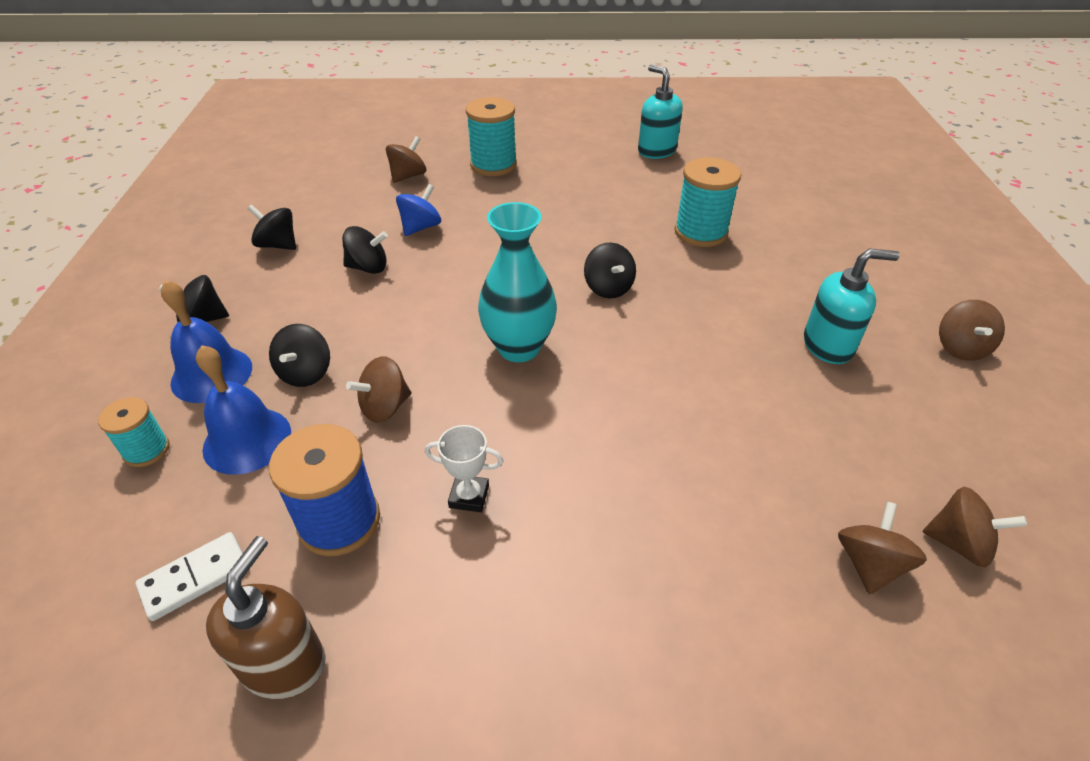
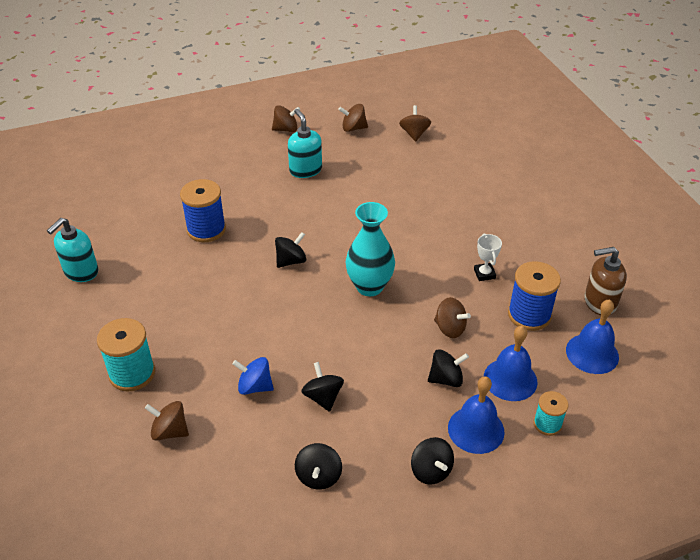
camera: 110 degrees left, 0 degrees up
white domino [136,532,243,621] -> blue bell [566,299,619,374]
turquoise spool [675,158,741,247] -> blue spool [180,179,226,242]
brown spinning top [838,501,927,594] -> brown spinning top moved to [338,104,368,132]

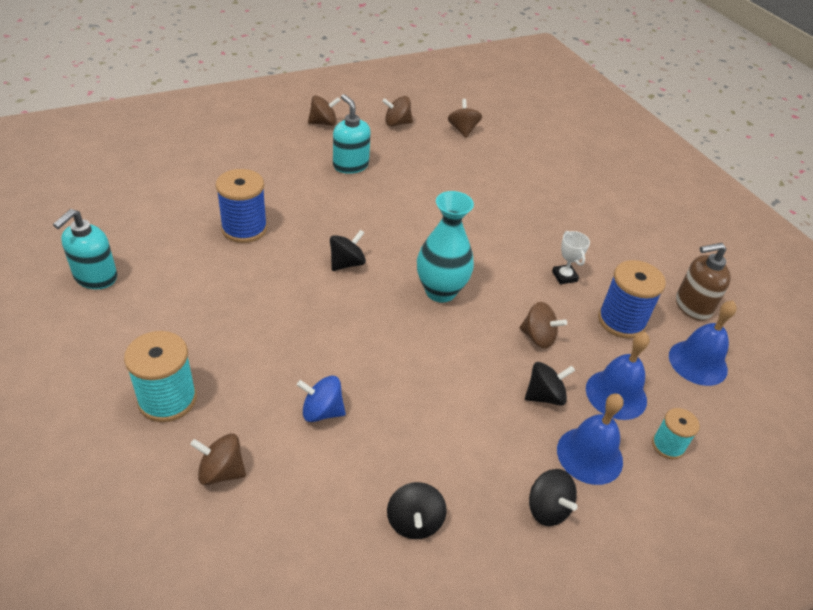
camera: 10 degrees left, 0 degrees up
black spinning top [301,362,344,412] -> none

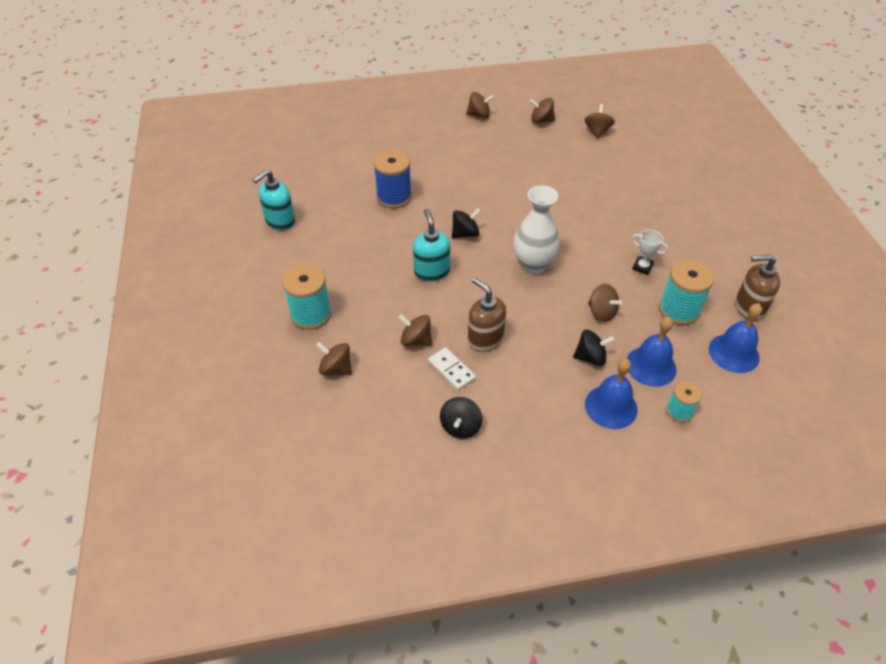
camera: 20 degrees right, 5 degrees up
blue spinning top [297,376,346,422] -> brown spinning top [398,314,432,346]
turquoise soap dispenser [333,94,371,174] -> turquoise soap dispenser moved to [413,209,450,281]
turquoise vase [417,191,474,302] -> white vase [514,185,560,274]
black spinning top [529,469,578,526] -> none
white trophy [552,231,590,284] -> white trophy turned 60 degrees counterclockwise [631,230,668,275]
blue spool [598,260,666,338] -> turquoise spool [659,260,714,325]
none -> white domino [428,347,476,391]
none -> brown soap dispenser [468,277,506,352]

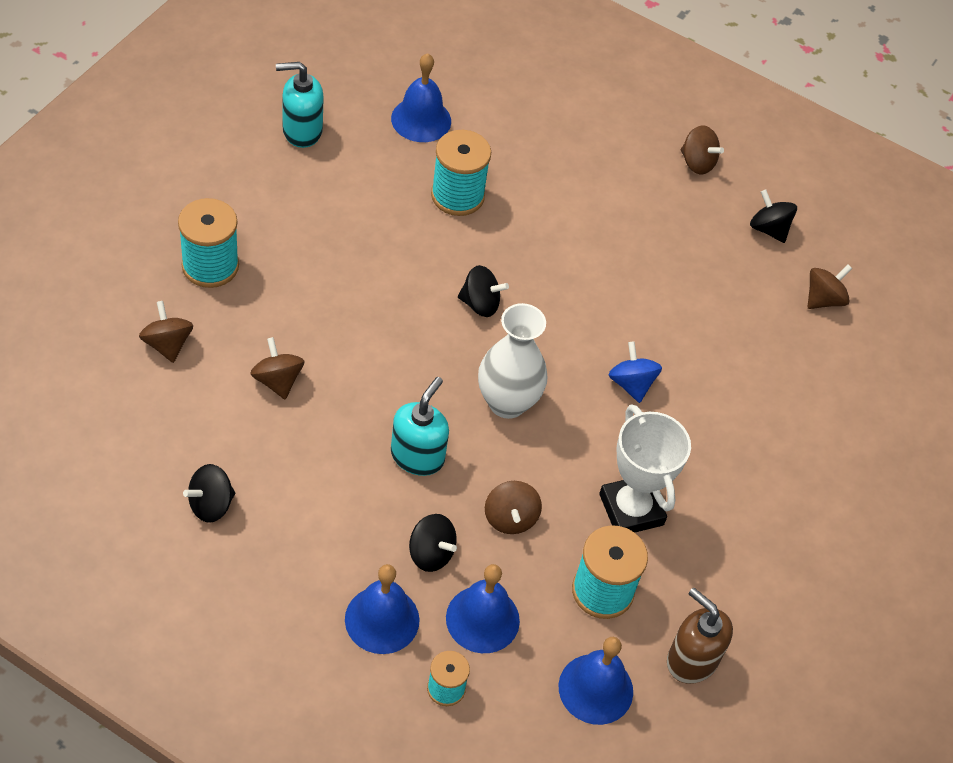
camera: 35 degrees right, 5 degrees up
blue spool [373,150,412,208] -> turquoise spool [431,130,491,216]
turquoise soap dispenser [413,209,450,281] -> turquoise soap dispenser moved to [391,377,449,476]
white domino [428,347,476,391] -> none
brown soap dispenser [468,277,506,352] -> none
brown spinning top [529,98,555,123] -> black spinning top [750,190,797,243]
white trophy [631,230,668,275] -> white trophy [599,404,691,532], size x1.98
none -> blue bell [391,53,451,142]
none -> blue spinning top [609,341,662,403]

